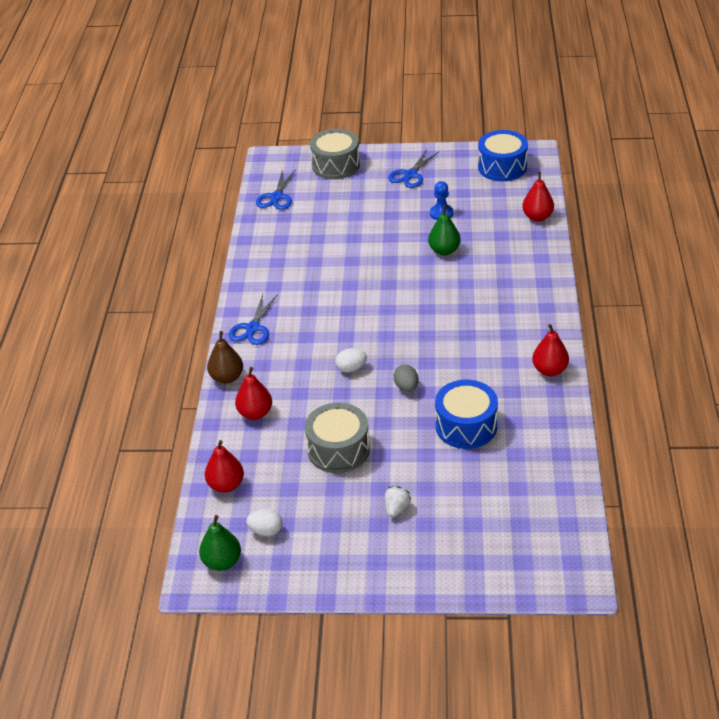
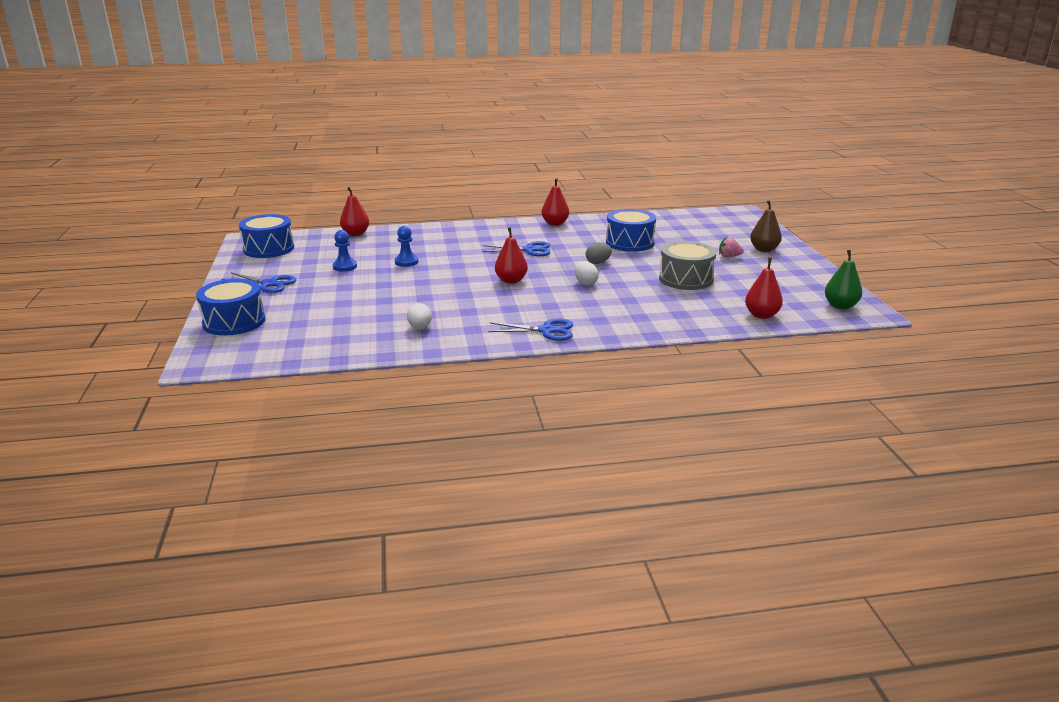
camera: 105 degrees left, 15 degrees down
brown pear [207,331,243,384] -> brown pear moved to [750,200,782,252]
red pear [235,367,272,420] -> red pear moved to [495,227,528,284]
white egg [246,509,283,536] -> white egg moved to [407,303,432,329]
blue scissors [256,169,296,210] -> blue scissors moved to [482,241,550,256]
grey drum [310,129,360,179] -> blue drum [196,279,265,336]
white strawberry [385,486,411,517] -> pink strawberry [719,237,744,257]
green pear [428,205,461,255] -> blue pawn [395,226,418,267]

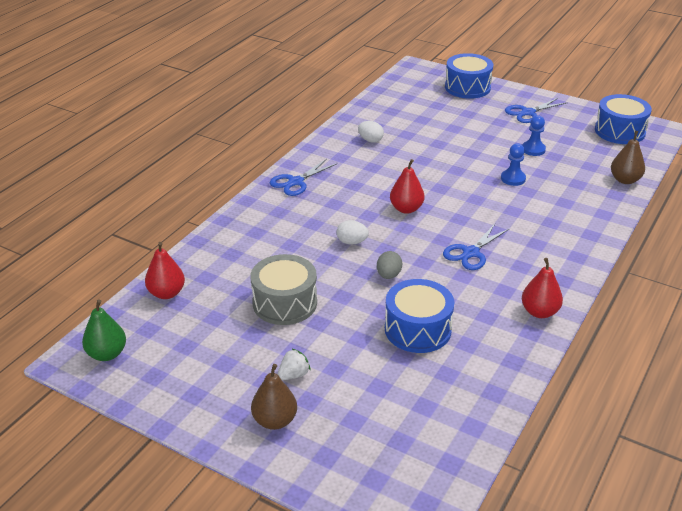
camera: 130 degrees right, 10 degrees up
red pear [340,187,369,236] -> brown pear [611,131,645,184]
pink strawberry [719,237,744,257] -> white strawberry [278,348,311,380]

